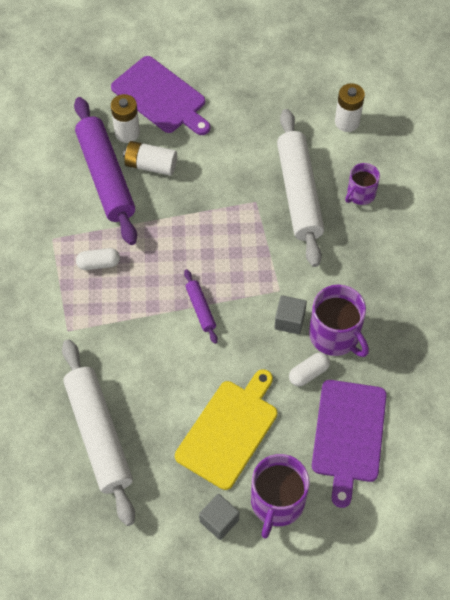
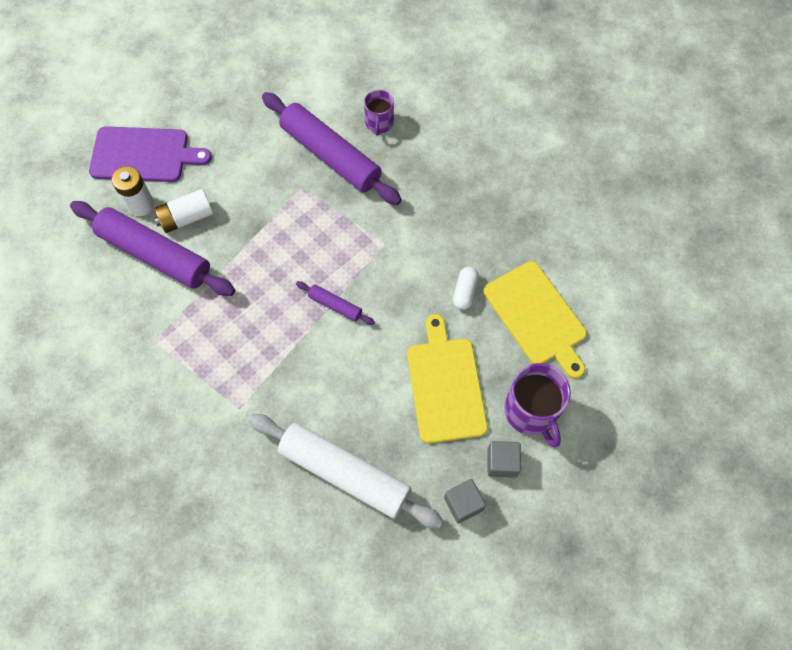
camera: 40 degrees left, 5 degrees up
white capsule [76,248,120,270] -> none
grey cube [274,295,307,334] -> grey cube moved to [444,479,486,524]
white rolling pin [277,109,324,267] -> purple rolling pin [262,92,402,205]
purple mug [309,284,369,357] -> none
purple cutting board [312,380,387,508] -> yellow cutting board [483,261,587,379]
white battery [335,83,365,132] -> none

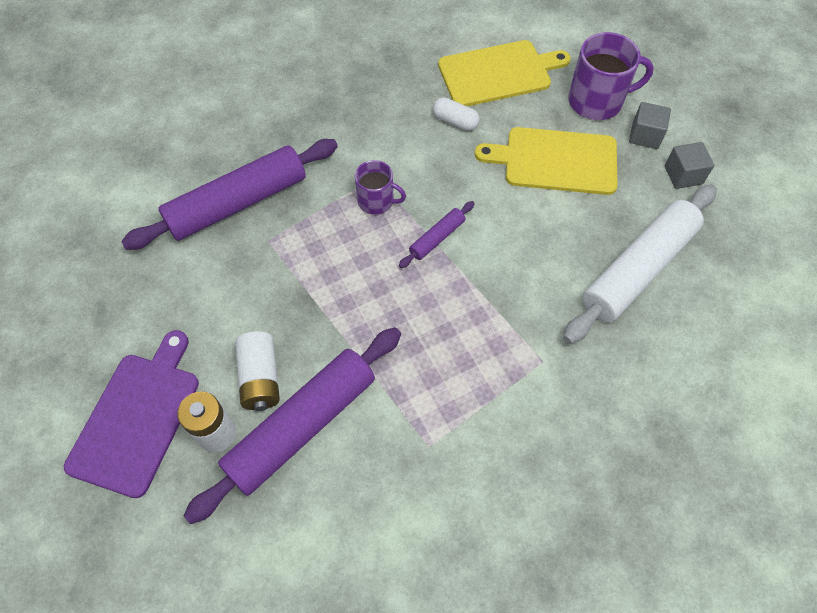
camera: 75 degrees left, 5 degrees down
purple mug [364,90,394,136] -> purple mug moved to [355,160,406,215]

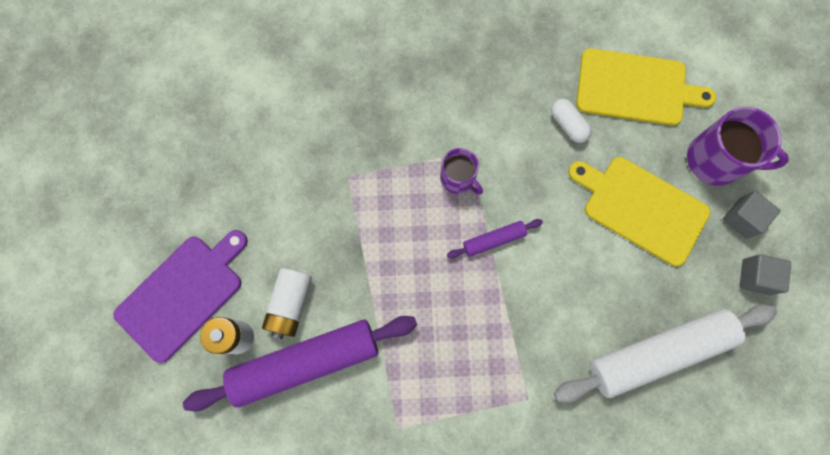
camera: 25 degrees right, 15 degrees up
purple rolling pin [121,139,338,250] -> none

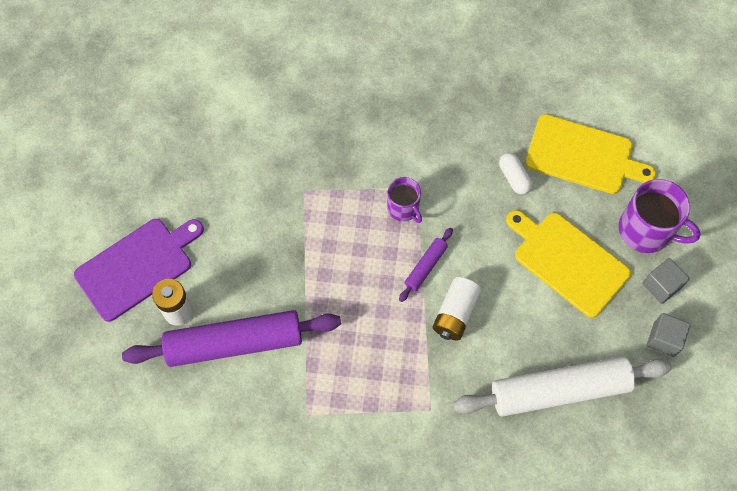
camera: 10 degrees right, 10 degrees down
white battery [262,268,312,339] -> white battery moved to [433,277,482,341]
purple rolling pin [447,219,543,259] -> purple rolling pin turned 45 degrees counterclockwise [399,228,453,302]

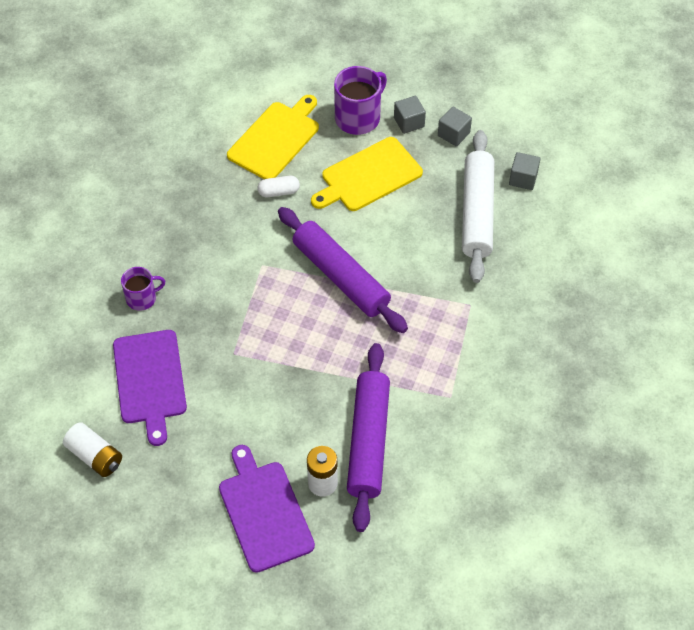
camera: 75 degrees left, 10 degrees down
purple mug [387,177,422,223] -> purple mug moved to [121,267,165,311]
purple rolling pin [399,228,453,302] -> purple rolling pin [278,207,408,333], size x2.23
white battery [433,277,482,341] -> white battery moved to [63,422,122,477]
none -> purple cutting board [113,330,187,446]
none -> grey cube [509,152,540,190]

